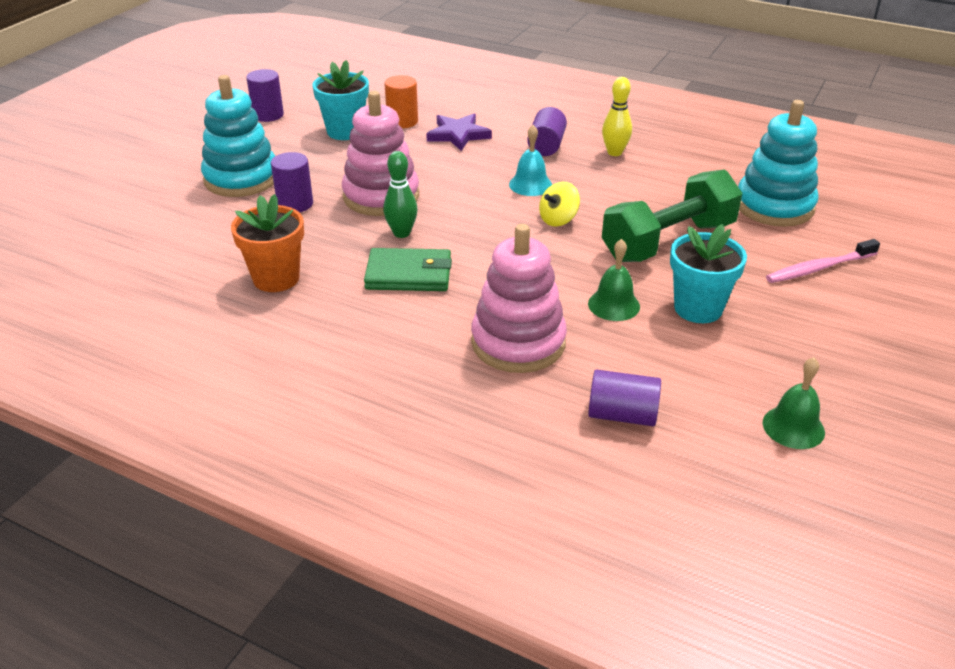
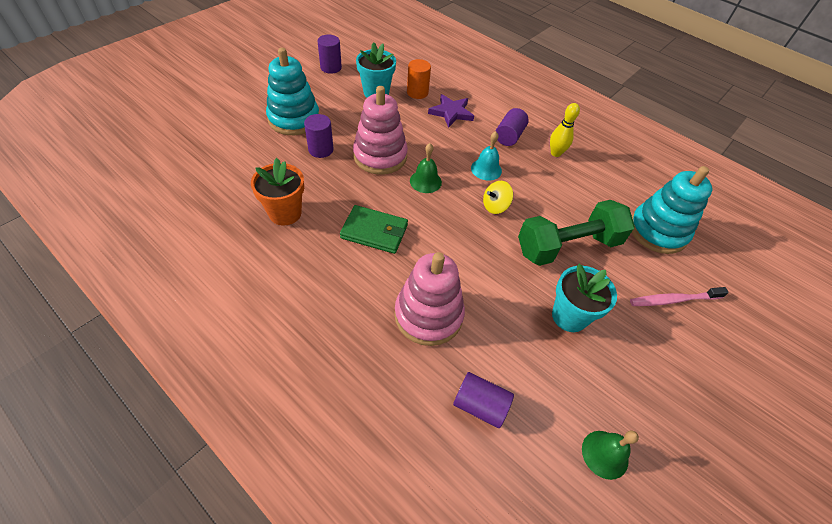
camera: 10 degrees right, 15 degrees up
green bowling pin [383,151,418,238] -> none
green bell [588,239,640,321] -> green bell moved to [410,143,442,193]

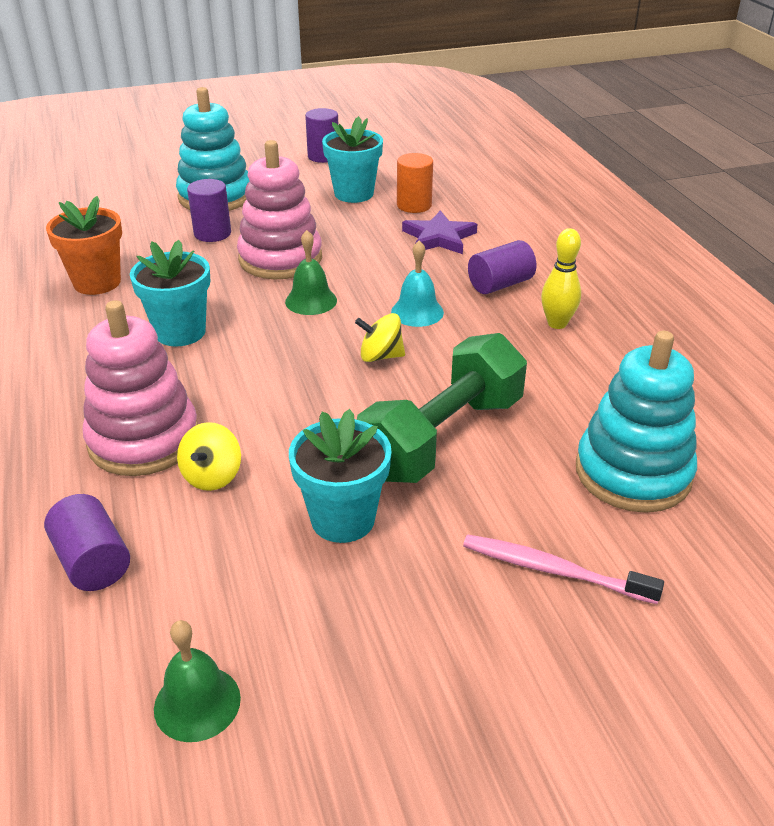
camera: 35 degrees right, 15 degrees down
green wallet [340,205,408,254] -> turquoise flower pot [130,240,210,347]
green dumbbell [518,200,635,266] -> green dumbbell turned 60 degrees counterclockwise [357,333,527,483]
none -> yellow spinning top [177,422,241,491]

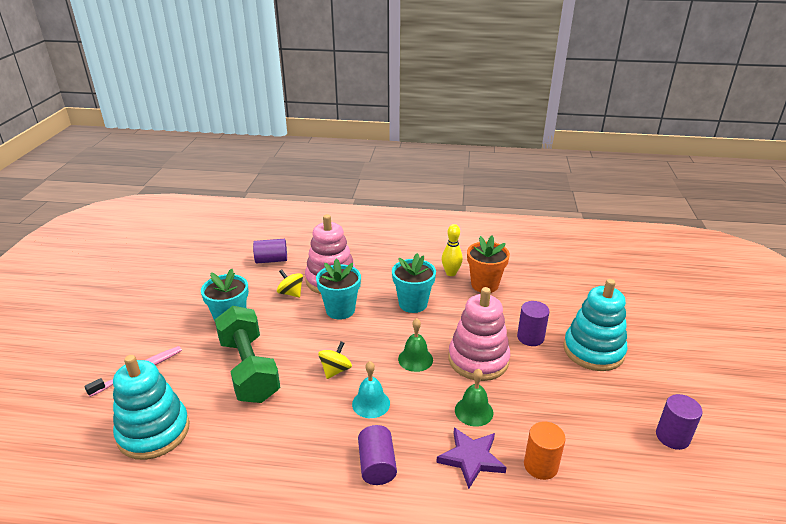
camera: 115 degrees right, 5 degrees down
green bell [154,620,241,742] -> green bell moved to [455,369,493,427]
turquoise flower pot [322,116,383,203] -> turquoise flower pot moved to [316,258,361,319]
yellow bowling pin [541,228,581,329] -> yellow bowling pin moved to [442,224,463,276]

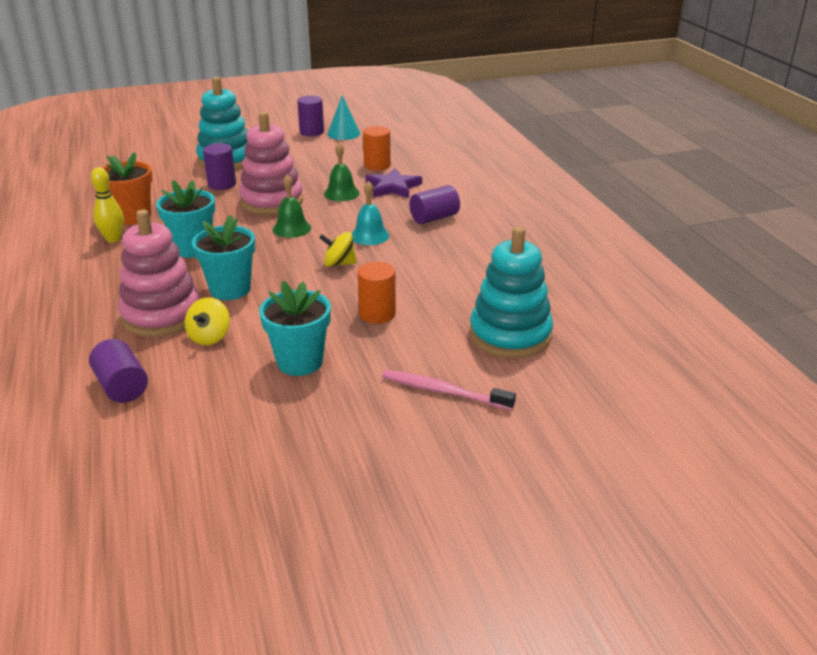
camera: 115 degrees left, 0 degrees up
green dumbbell [215,306,280,403] -> orange cylinder [358,262,396,323]
none -> turquoise cone [327,95,360,140]

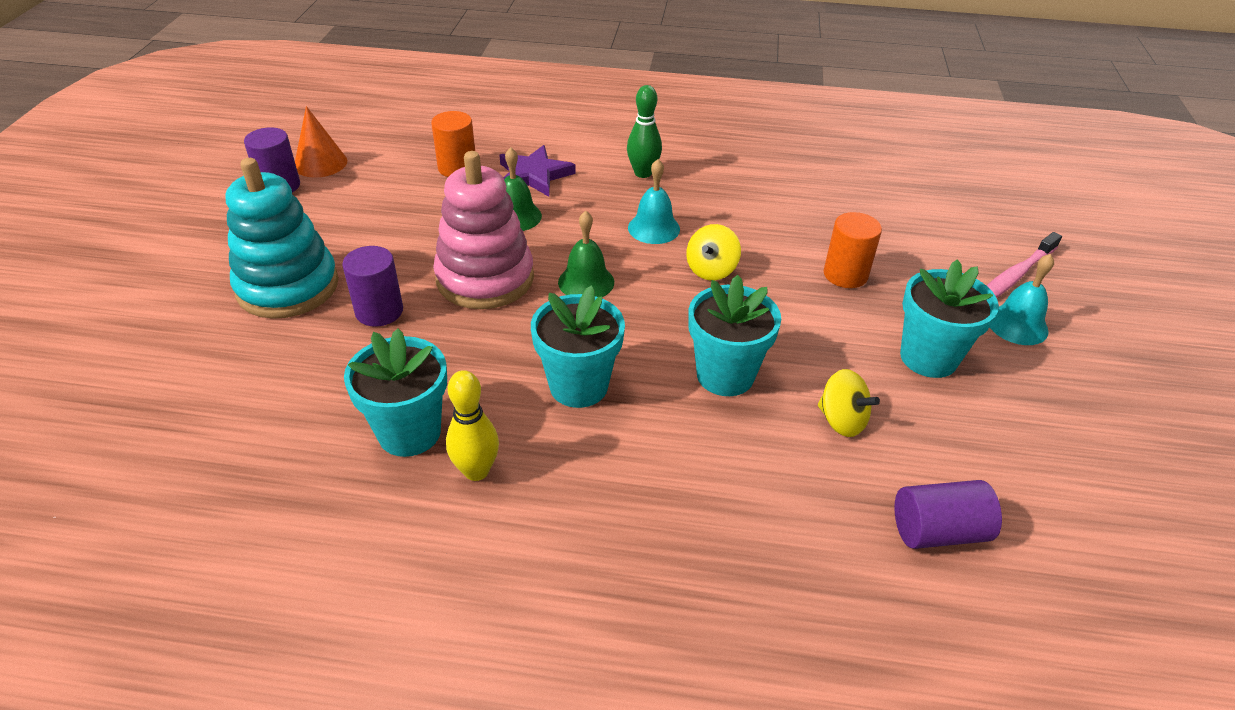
camera: 65 degrees left, 10 degrees up
orange flower pot [102,152,153,225] -> turquoise flower pot [344,329,447,457]
pink stacking toy [118,209,200,337] -> none
turquoise cone [327,95,360,140] -> orange cone [295,106,347,178]
purple cylinder [409,185,460,224] -> green bowling pin [627,85,662,178]
turquoise stacking toy [469,227,553,358] -> none
none -> turquoise bell [990,254,1054,345]

